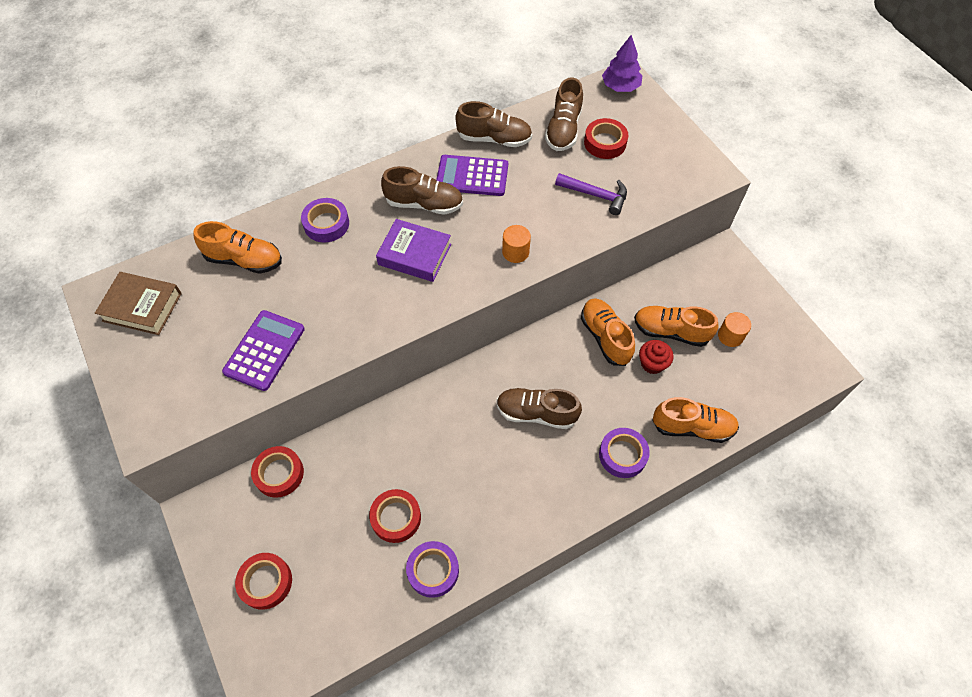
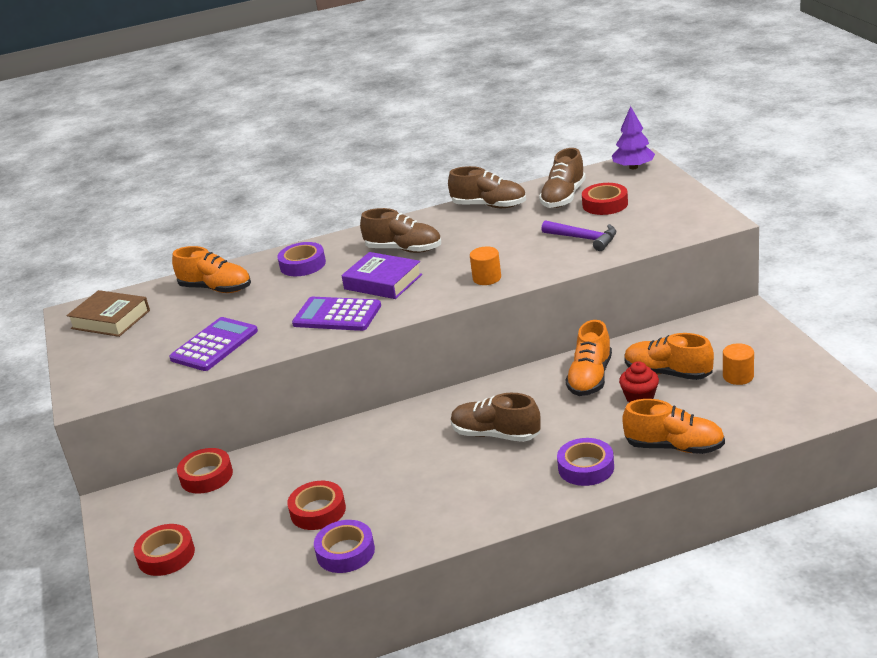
camera: 15 degrees right, 30 degrees down
purple calculator [436,155,508,196] -> purple calculator moved to [292,297,381,331]
orange shoe [581,298,635,366] -> orange shoe turned 150 degrees counterclockwise [565,320,612,396]

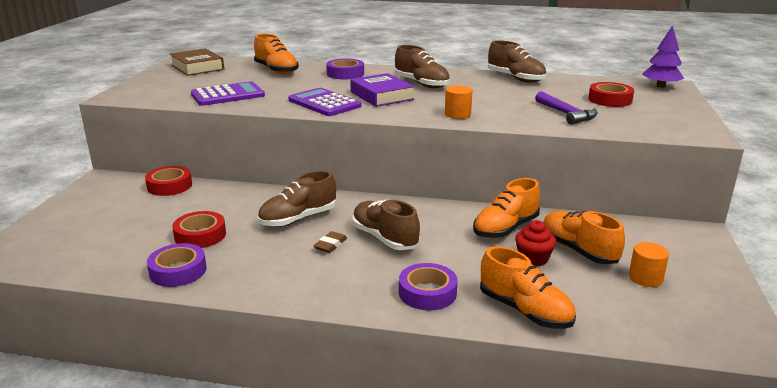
camera: 25 degrees right, 5 degrees down
red tape [134,524,195,576] -> none
brown shoe [539,148,586,208] -> brown shoe moved to [258,171,336,227]
none -> brown eraser [313,231,347,253]

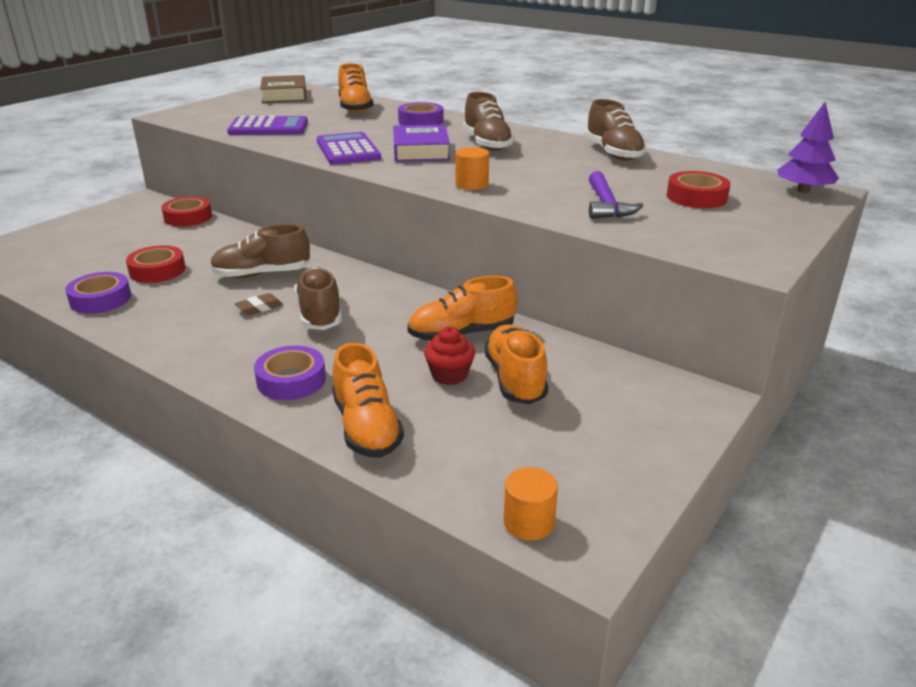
camera: 25 degrees right, 5 degrees up
orange cylinder [629,242,669,287] -> orange cylinder moved to [504,467,558,541]

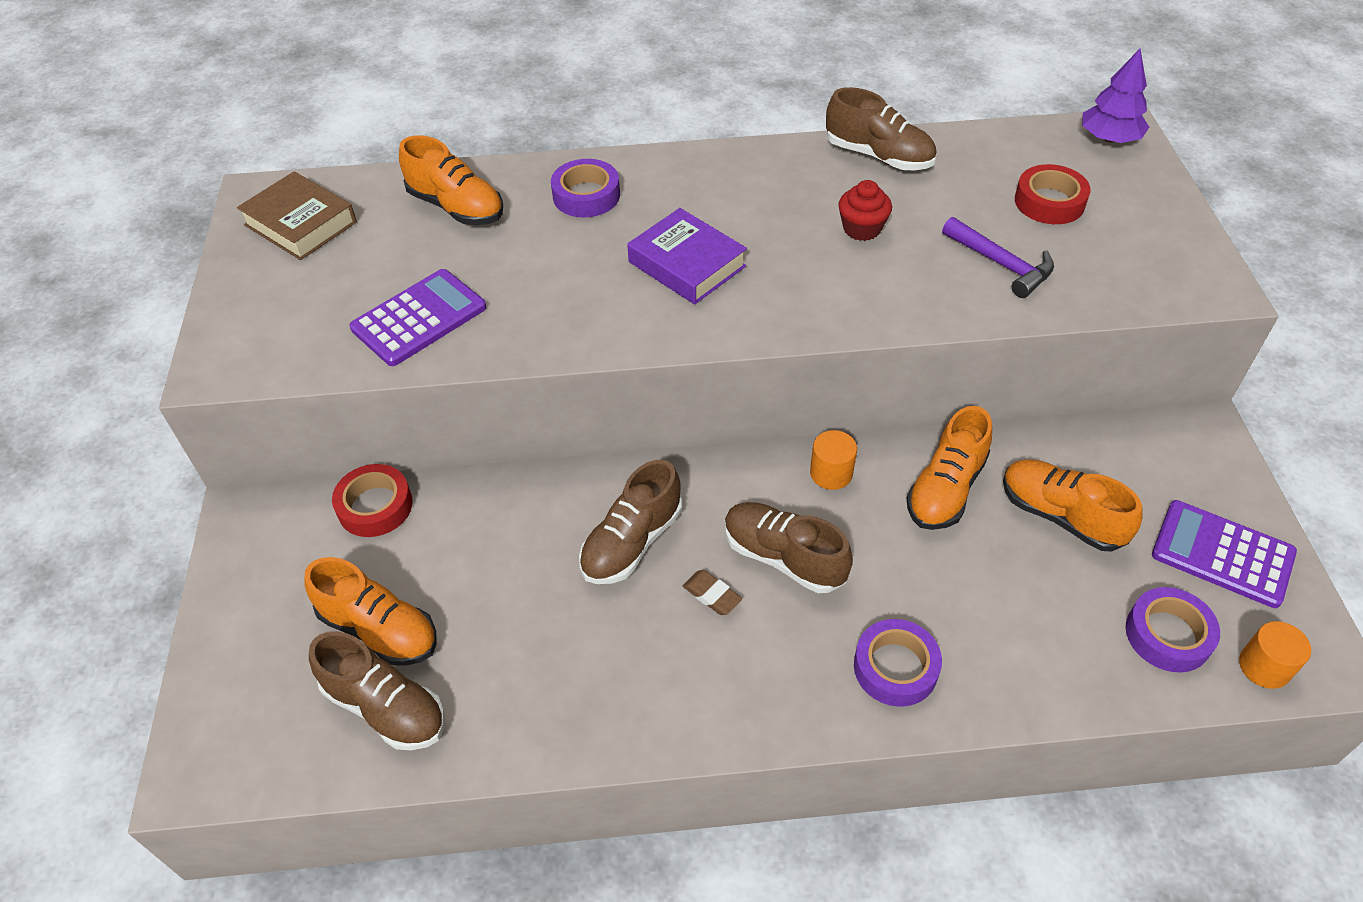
camera: 40 degrees left, 20 degrees up
purple tape [65,272,131,313] -> purple tape moved to [1126,587,1220,673]
red tape [126,245,185,283] -> none
brown eraser [235,293,283,315] -> brown eraser turned 60 degrees counterclockwise [683,570,742,615]
purple calculator [317,132,381,165] -> purple calculator moved to [1152,500,1297,608]
orange shoe [332,343,404,458] -> orange shoe moved to [304,557,437,666]
red cupcake [424,327,475,385] -> red cupcake moved to [838,180,892,241]
orange cylinder [455,147,489,190] -> orange cylinder moved to [810,430,857,490]
brown shoe [463,92,514,151] -> brown shoe moved to [309,631,445,750]

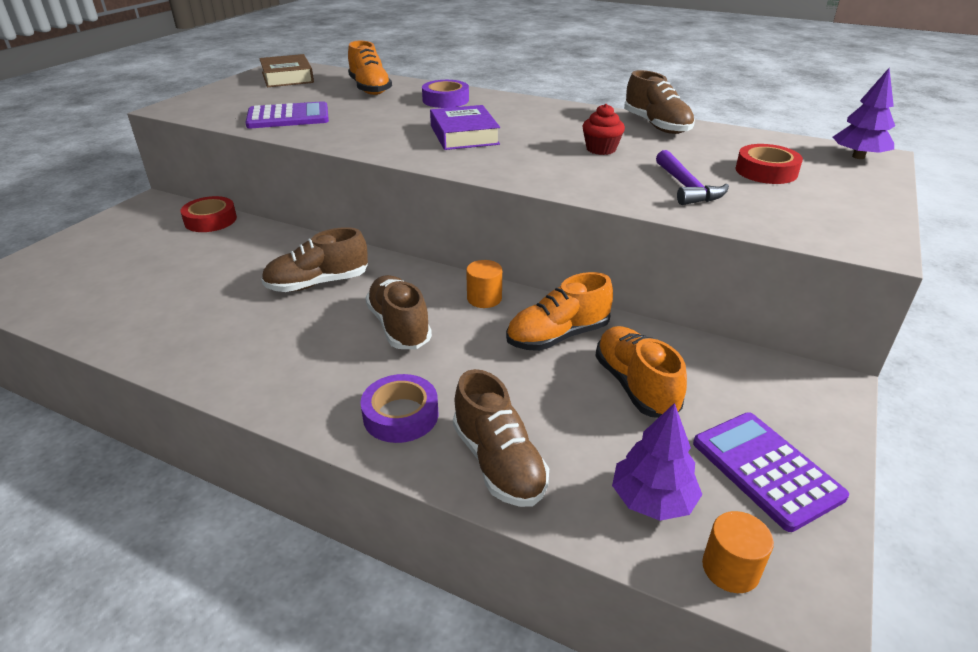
camera: 30 degrees right, 15 degrees down
orange shoe [304,557,437,666] -> none
brown shoe [309,631,445,750] -> brown shoe moved to [453,369,549,507]
brown eraser [683,570,742,615] -> none
purple tape [1126,587,1220,673] -> purple tree [612,403,702,521]

